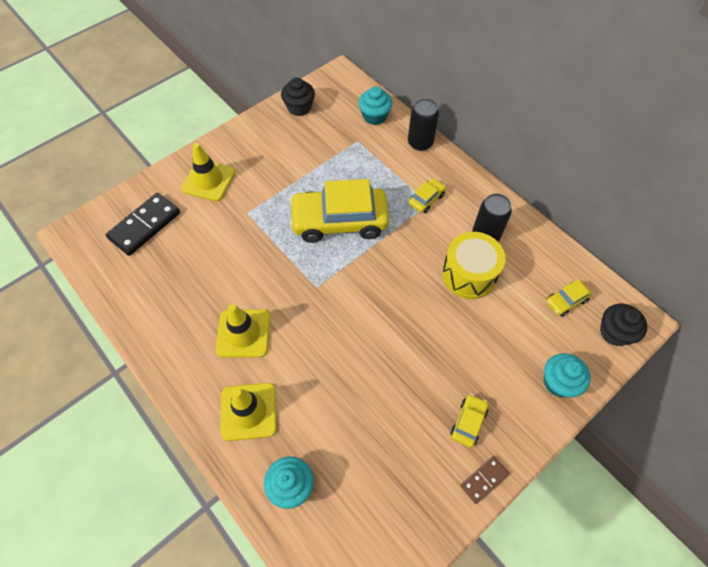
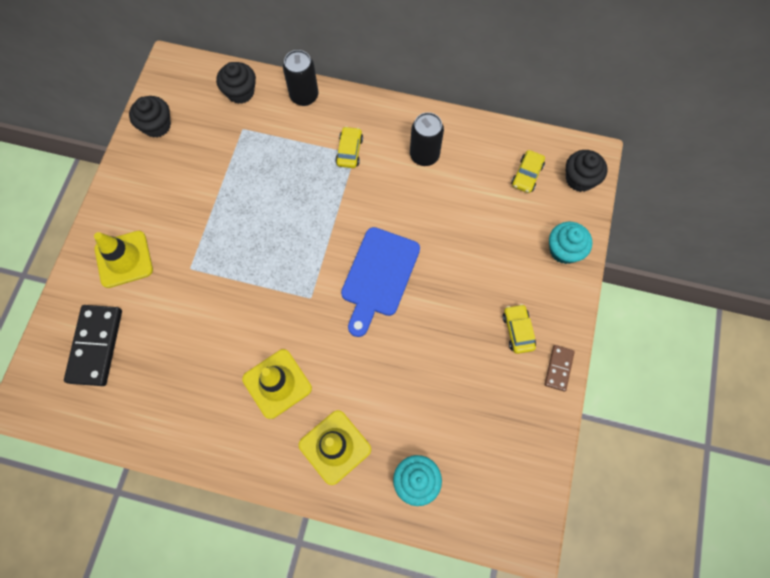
camera: 35 degrees left, 10 degrees up
yellow car [289,179,389,243] -> none
turquoise cupcake [358,86,393,125] -> black cupcake [216,62,256,104]
yellow drum [442,232,506,299] -> none
none -> blue cutting board [341,227,420,337]

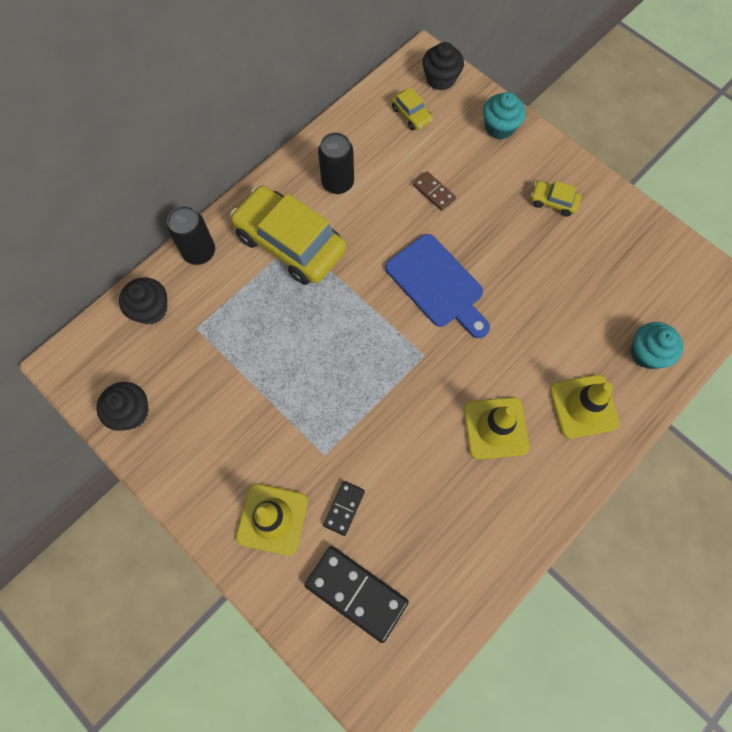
camera: 60 degrees left, 0 degrees up
yellow car [335,126,363,168] -> yellow car [230,186,346,285], size x2.31
brown domino [545,345,575,392] -> brown domino moved to [413,171,456,211]
none -> black domino [323,481,365,536]

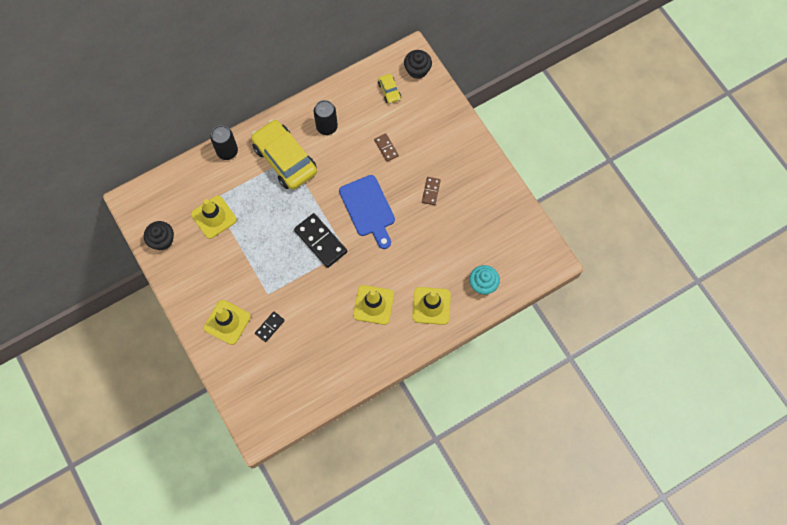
camera: 15 degrees right, 0 degrees up
black cupcake [119,277,167,325] -> none
black domino [304,546,409,643] -> black domino moved to [294,213,347,268]
turquoise cupcake [483,92,526,140] -> none
yellow car [531,181,581,217] -> none
none -> yellow traffic cone [191,195,237,239]
none -> brown domino [422,177,441,205]

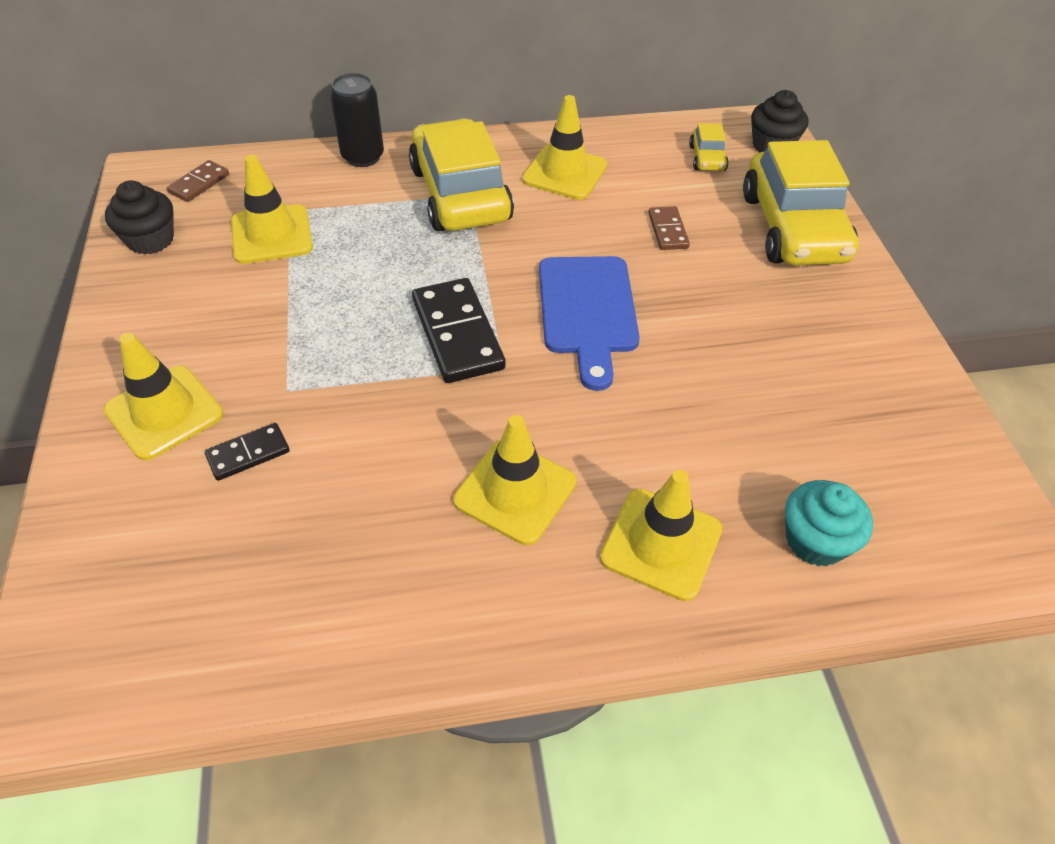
camera: 20 degrees right, 20 degrees down
black can [314,100,338,135] -> yellow traffic cone [522,95,607,200]
brown domino [422,177,441,205] -> brown domino moved to [167,160,229,202]
none -> yellow car [743,140,859,265]

